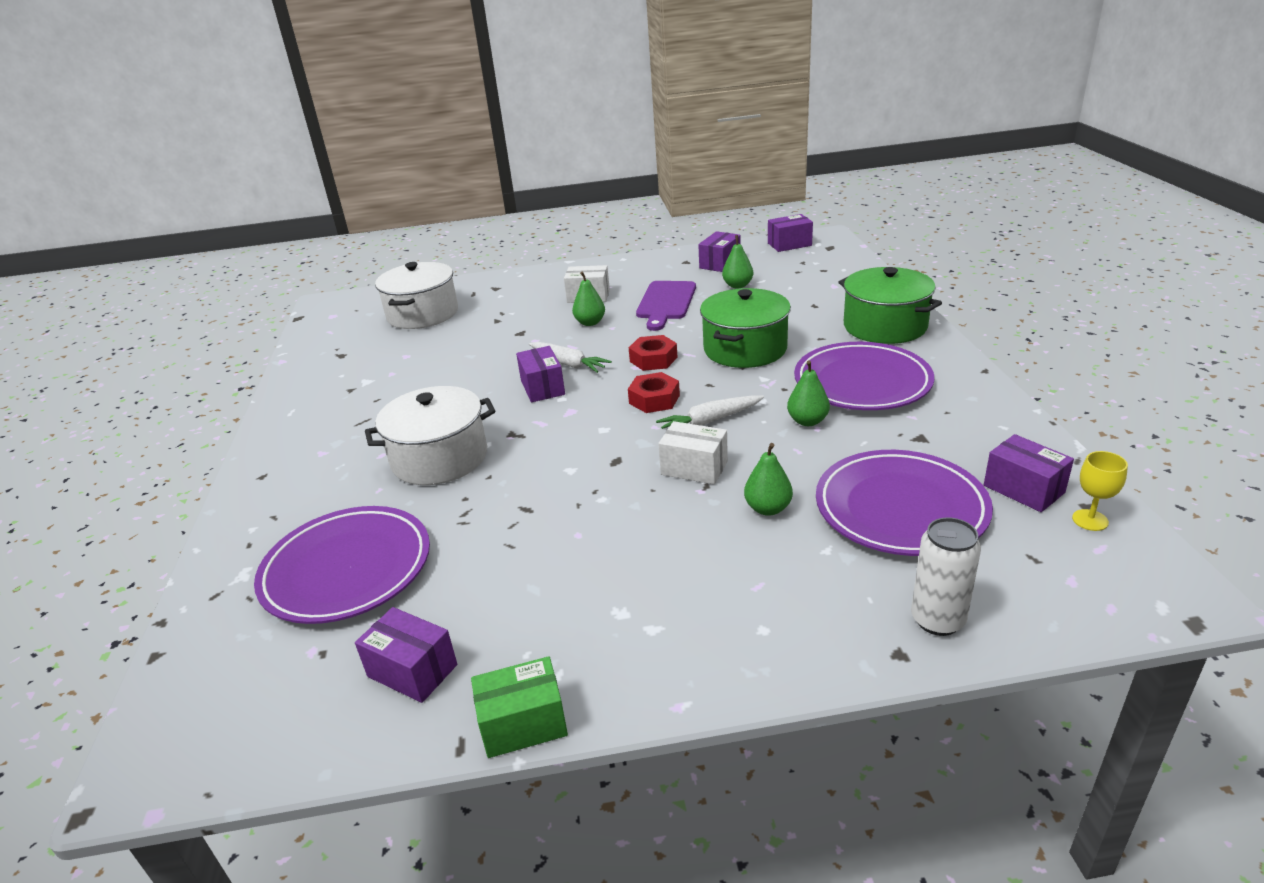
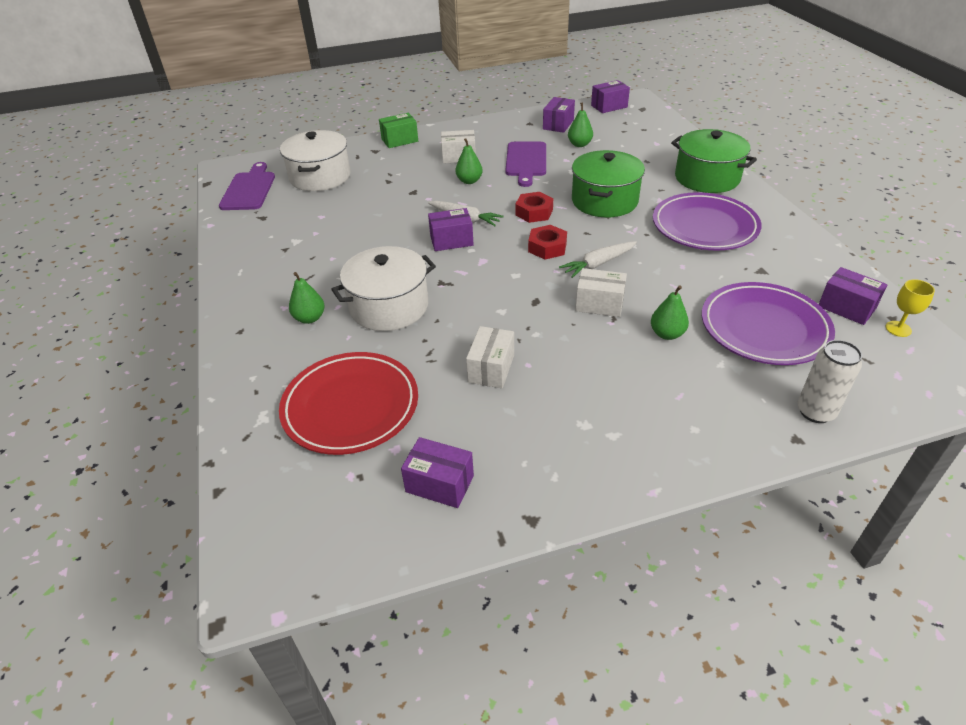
camera: 10 degrees left, 10 degrees up
purple plate [254,506,430,624] -> red plate [279,352,418,455]
green box [471,656,568,758] -> green box moved to [379,113,418,148]
purple box [516,346,565,402] -> purple box turned 75 degrees counterclockwise [428,208,474,251]
green pear [787,361,830,426] -> green pear moved to [289,272,325,324]
none -> purple cutting board [219,162,275,210]
none -> white box [466,326,514,388]

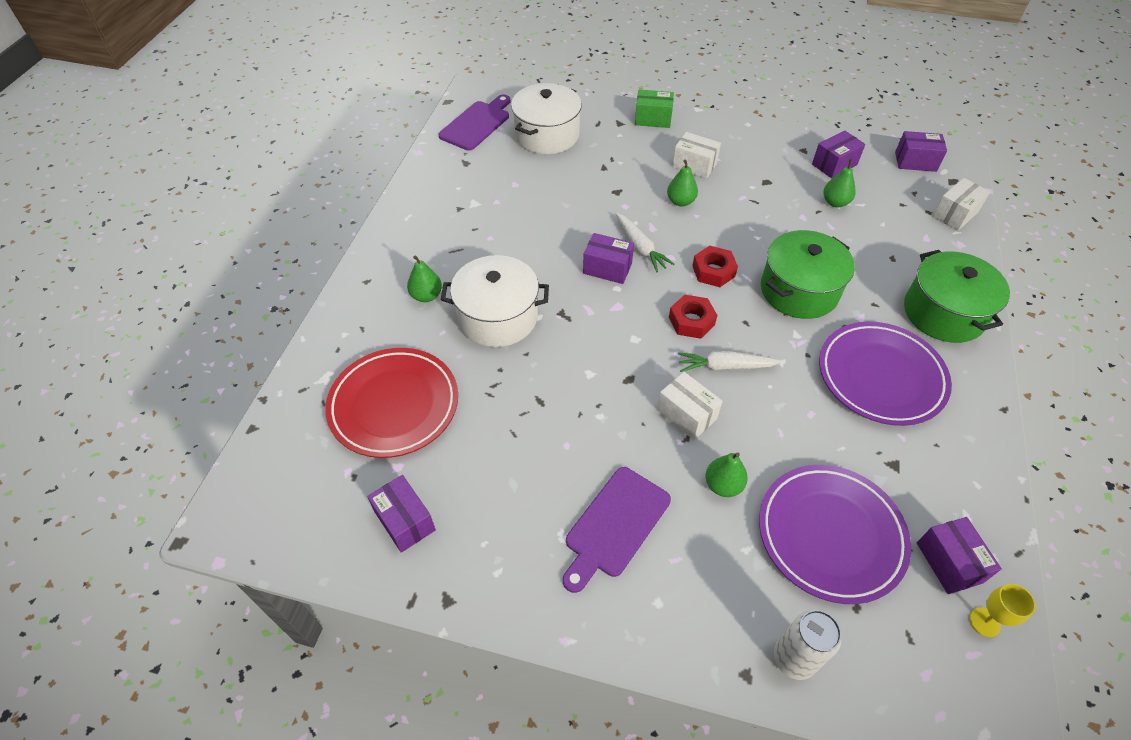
camera: 30 degrees right, 10 degrees up
white box [466,326,514,388] -> white box moved to [932,178,990,231]
purple cutting board [506,142,546,187] -> purple cutting board moved to [563,467,671,593]

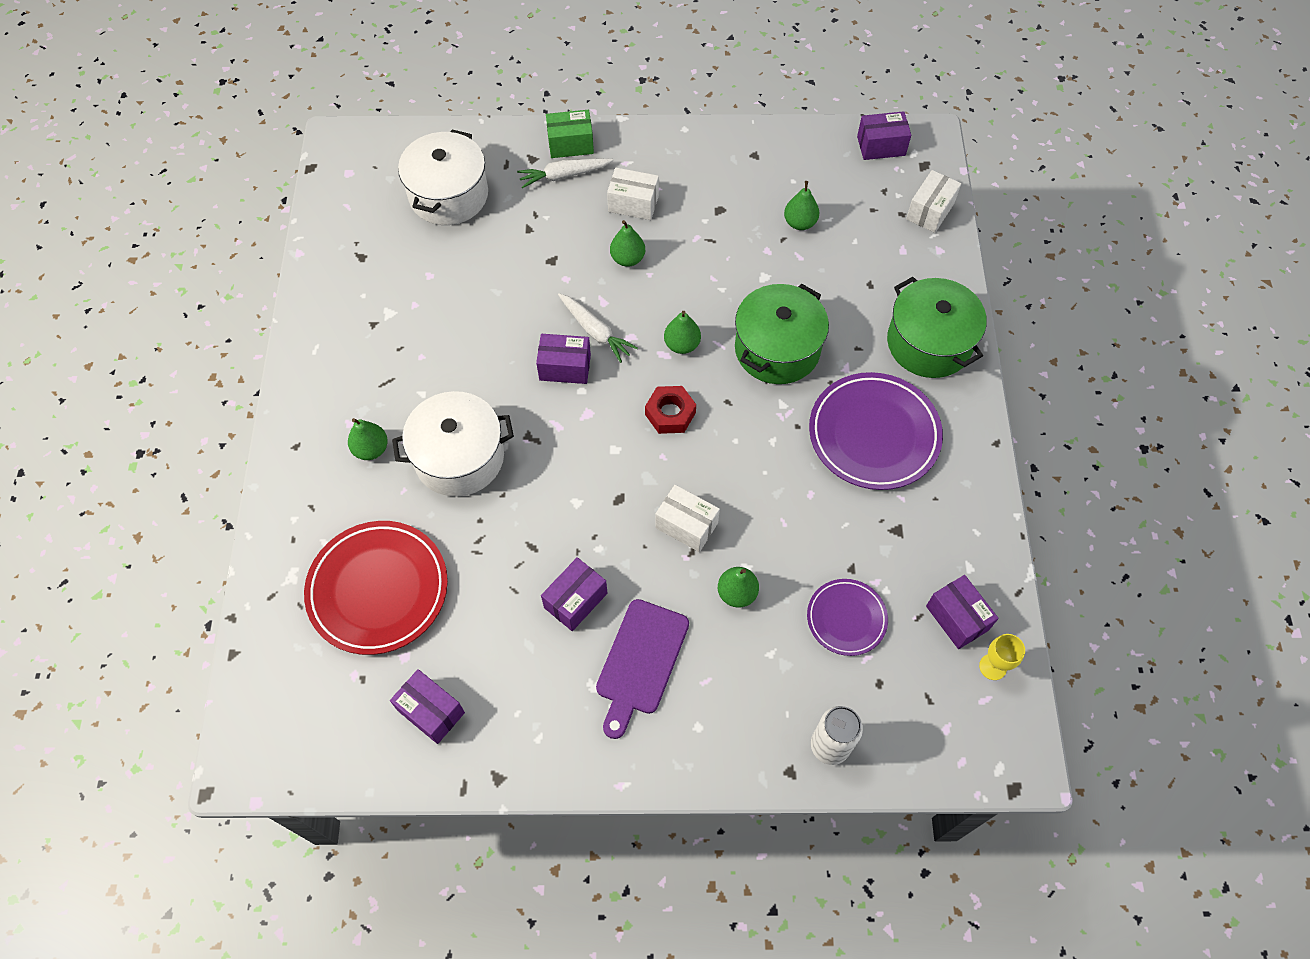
camera: 15 degrees left, 10 degrees up
purple cutting board [438,95,510,150] -> none
white carrot [678,351,782,372] -> white carrot moved to [517,158,613,188]
red nut [692,246,738,287] -> green pear [664,311,701,354]
purple plate [759,465,911,604] -> purple plate [807,579,888,656], size x0.56
purple box [812,130,865,178] -> purple box moved to [541,557,607,631]

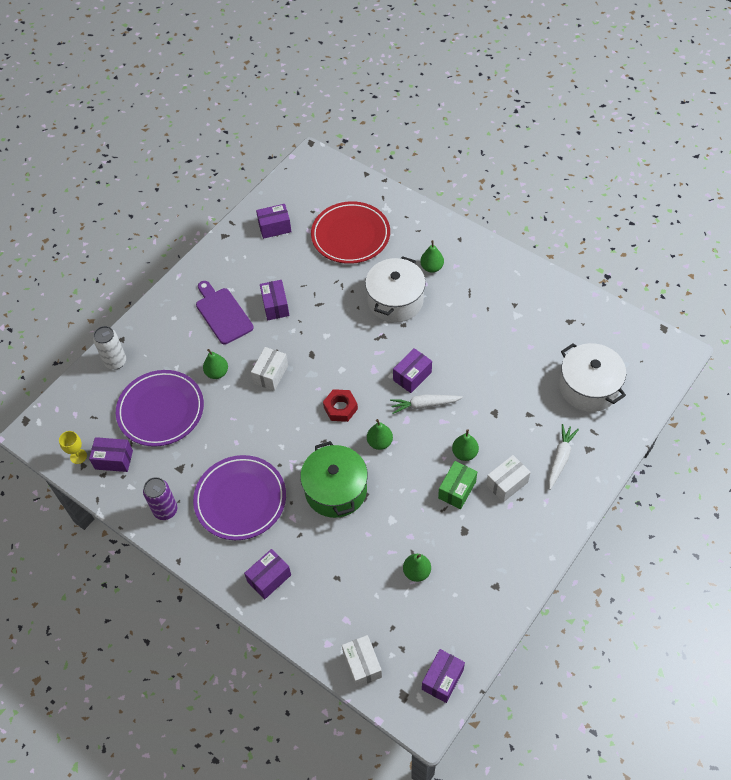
camera: 130 degrees right, 5 degrees down
green box [546,110,594,158] -> green box moved to [438,461,477,509]
white box [655,485,720,552] -> white box turned 45 degrees counterclockwise [251,347,288,391]
purple plate [807,579,888,656] -> purple plate [116,370,204,447], size x1.77
green pot [887,277,987,378] -> purple box [244,549,291,599]
none -> purple can [143,477,177,520]

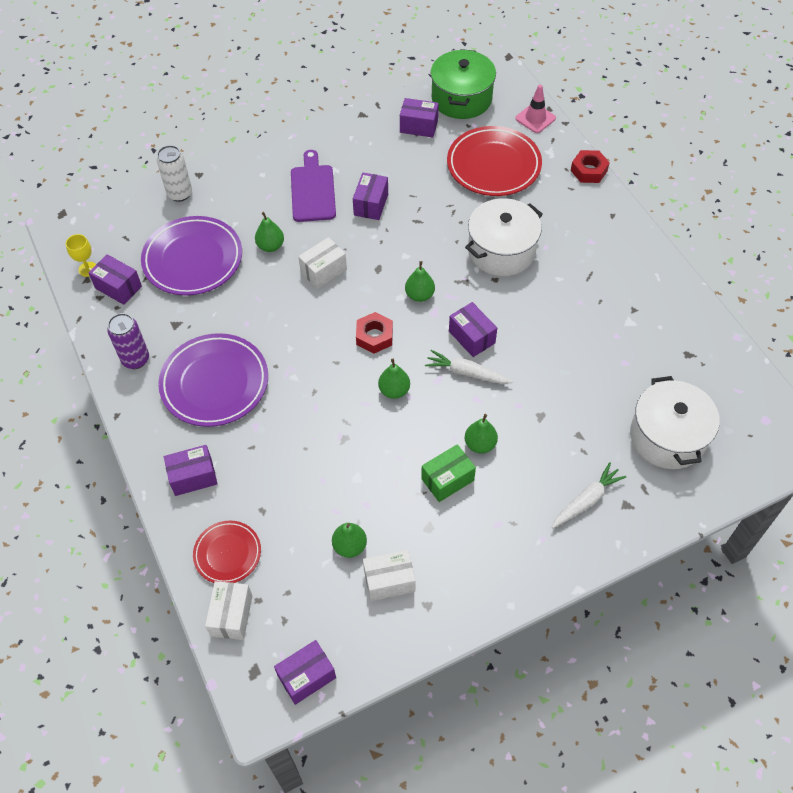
camera: 25 degrees right, 0 degrees up
green pot [300,441,368,518] -> green pot moved to [431,49,496,119]
purple box [393,348,432,393] -> purple box turned 75 degrees clockwise [449,302,497,357]
green pear [420,240,444,273] -> green pear moved to [405,261,435,302]
white box [486,455,531,502] -> white box moved to [363,550,416,601]
none -> red plate [193,521,261,583]
none -> pink traffic cone [515,85,556,133]
none -> red nut [571,150,610,183]

